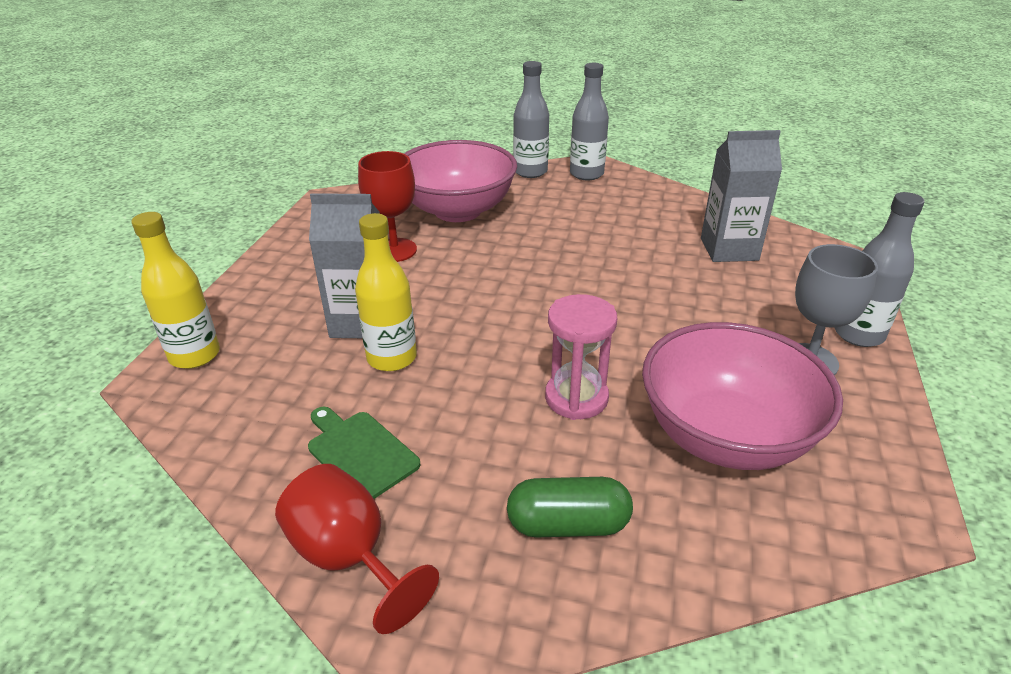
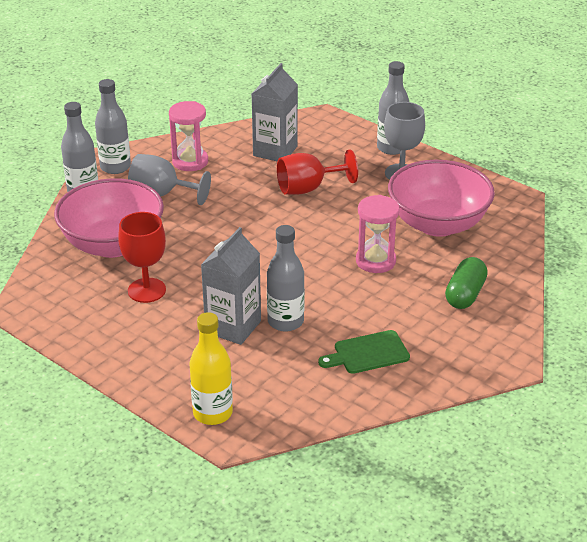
camera: 65 degrees left, 0 degrees up
red goblet [275,464,439,634] -> red goblet moved to [277,149,358,195]
yellow bottle [355,213,417,371] -> grey bottle [267,225,305,332]
none -> grey goblet [128,154,211,205]
none -> pink hourglass [169,101,208,171]

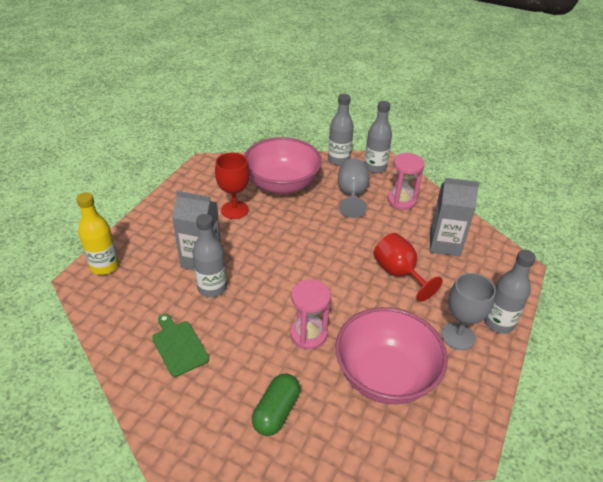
camera: 75 degrees right, 5 degrees up
green capsule [445,257,488,309] -> green capsule turned 75 degrees counterclockwise [252,374,300,436]

